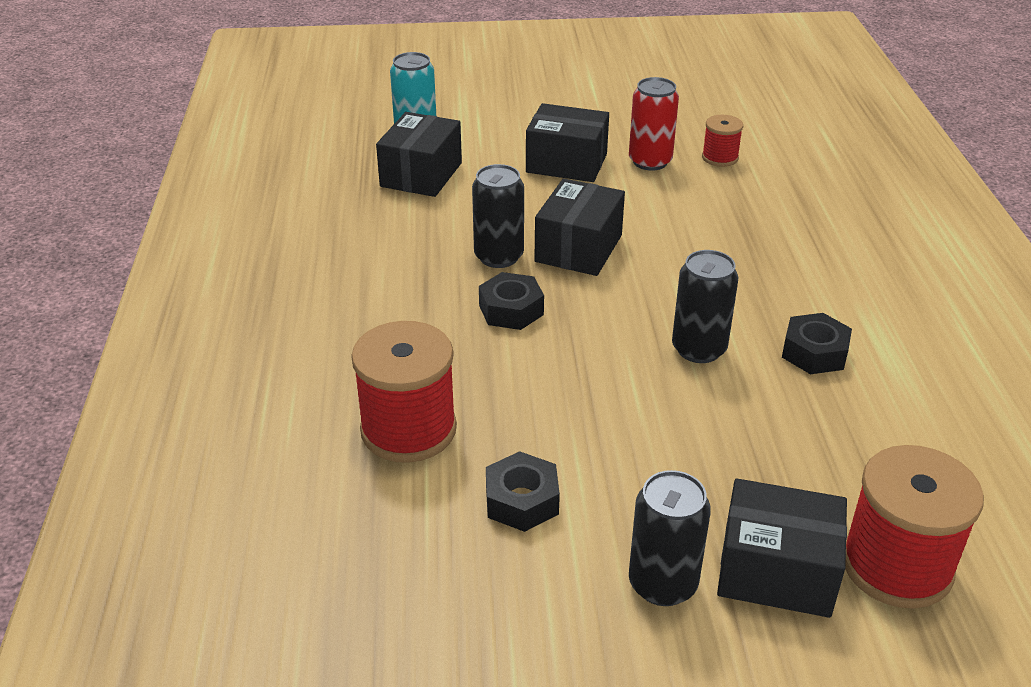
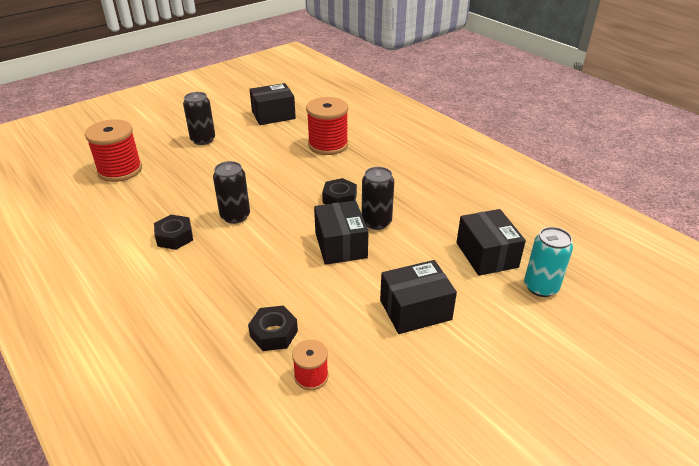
camera: 145 degrees right, 0 degrees up
black nut [486,451,560,532] -> black nut moved to [248,306,298,351]
red can [629,77,679,171] -> none
black box [717,479,847,618] -> black box moved to [249,83,296,125]

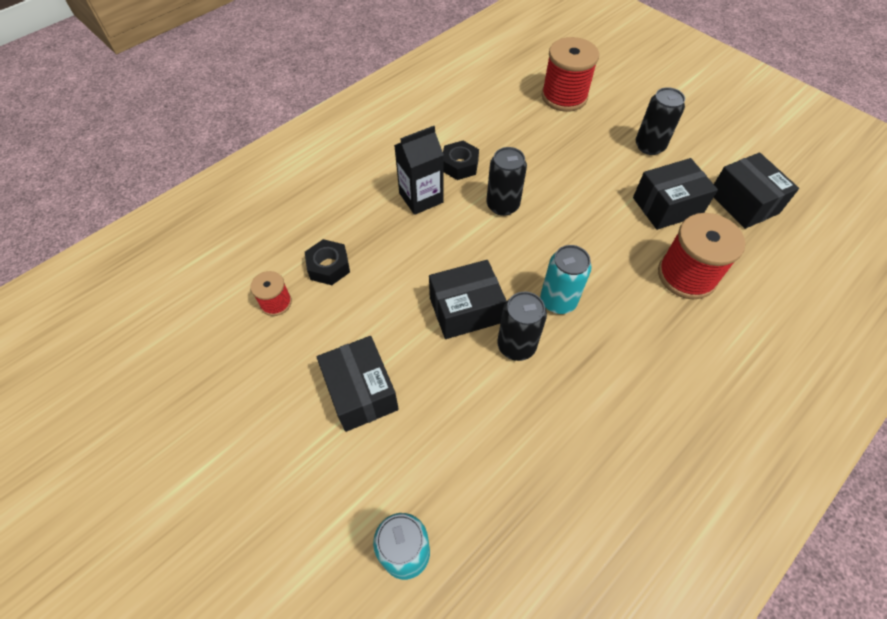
camera: 85 degrees right, 20 degrees up
black nut [322,178,357,204] -> turquoise can [540,245,591,314]
black box [456,209,526,276] -> black box moved to [633,158,718,230]
none -> black carton [394,126,444,215]

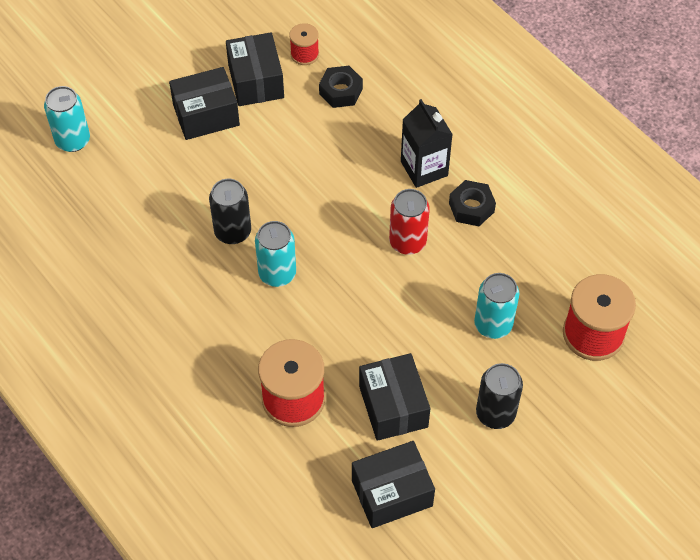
camera: 95 degrees right, 0 degrees up
black box [429,260,507,339] -> black box moved to [226,33,284,106]
black can [486,147,527,216] -> red can [389,189,430,255]
none -> turquoise can [474,273,519,339]

